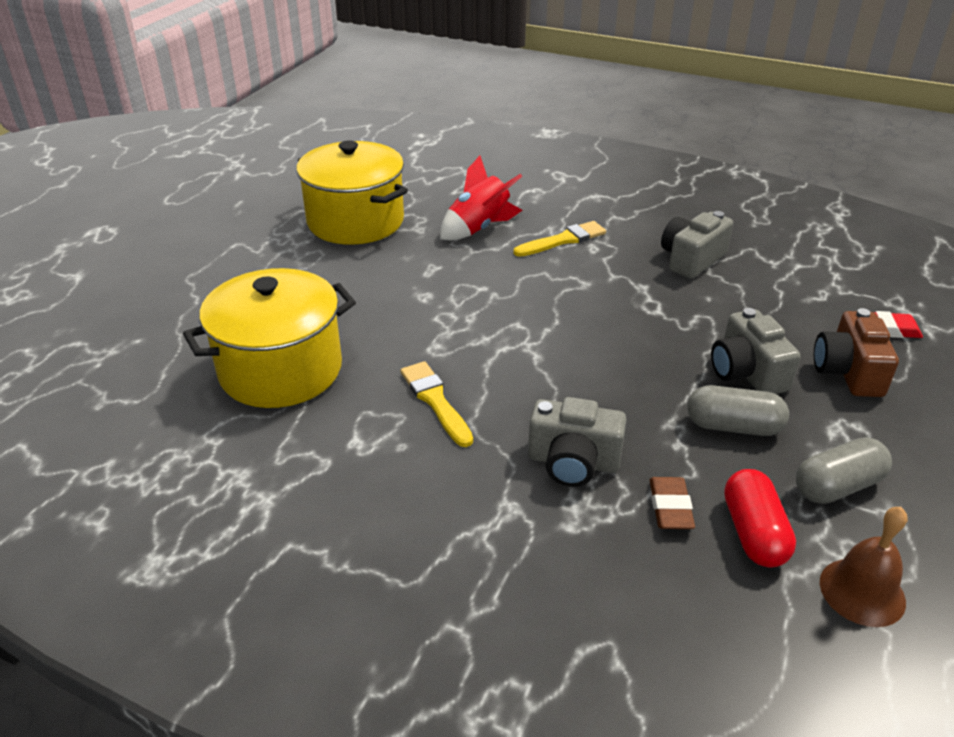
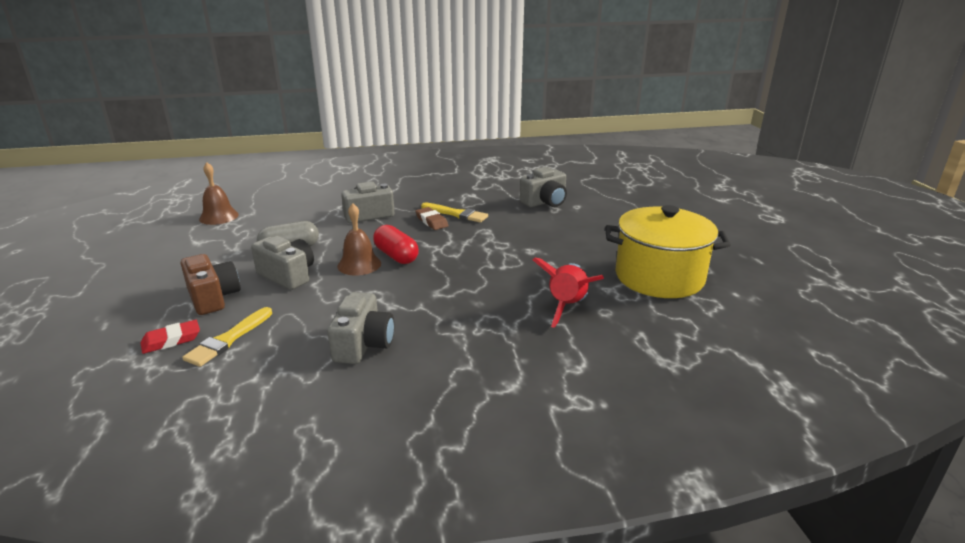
camera: 145 degrees right, 10 degrees down
yellow pot [183,268,356,408] -> grey camera [520,167,567,207]
yellow brush [513,221,606,257] -> yellow brush moved to [182,307,272,367]
brown eraser [650,477,695,529] -> brown eraser moved to [416,207,448,230]
red capsule [724,469,796,568] -> red capsule moved to [373,225,419,264]
grey capsule [796,437,892,504] -> none
none -> brown bell [338,203,381,275]

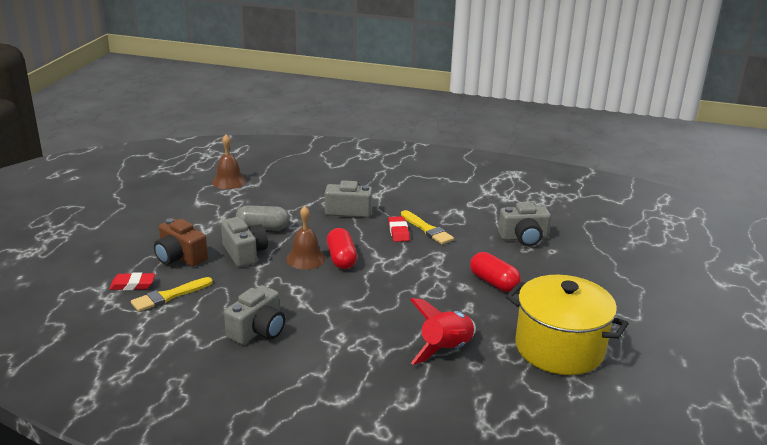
camera: 25 degrees right, 0 degrees up
brown camera [180,254,240,315] -> brown camera turned 135 degrees clockwise [154,218,208,267]
brown eraser [416,207,448,230] -> red eraser [388,216,410,242]
none -> red capsule [470,252,521,292]

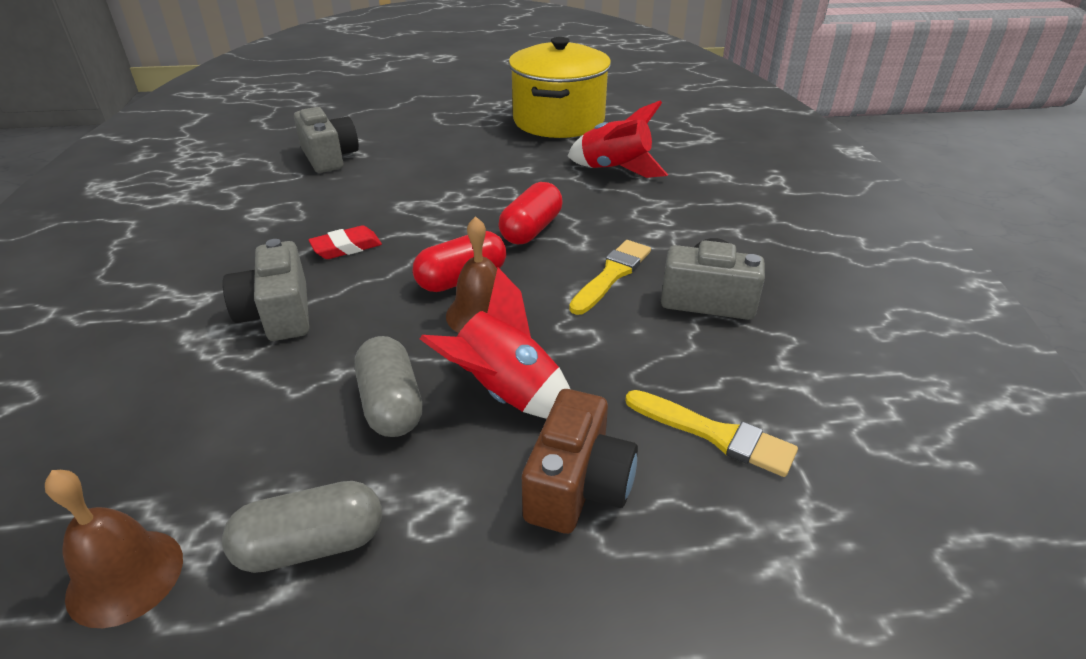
camera: 110 degrees left, 10 degrees up
red eraser [109,272,155,290] -> none
grey camera [221,217,268,267] -> red rocket [420,268,570,419]
yellow brush [401,210,454,244] -> yellow brush moved to [569,240,651,315]
red capsule [470,252,521,292] -> red capsule moved to [498,182,562,244]
none -> grey capsule [222,481,382,573]

